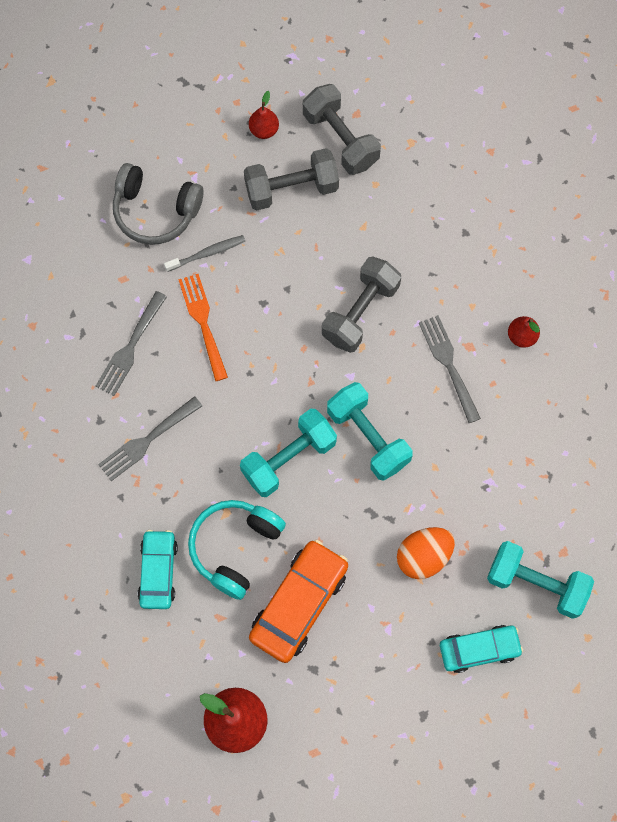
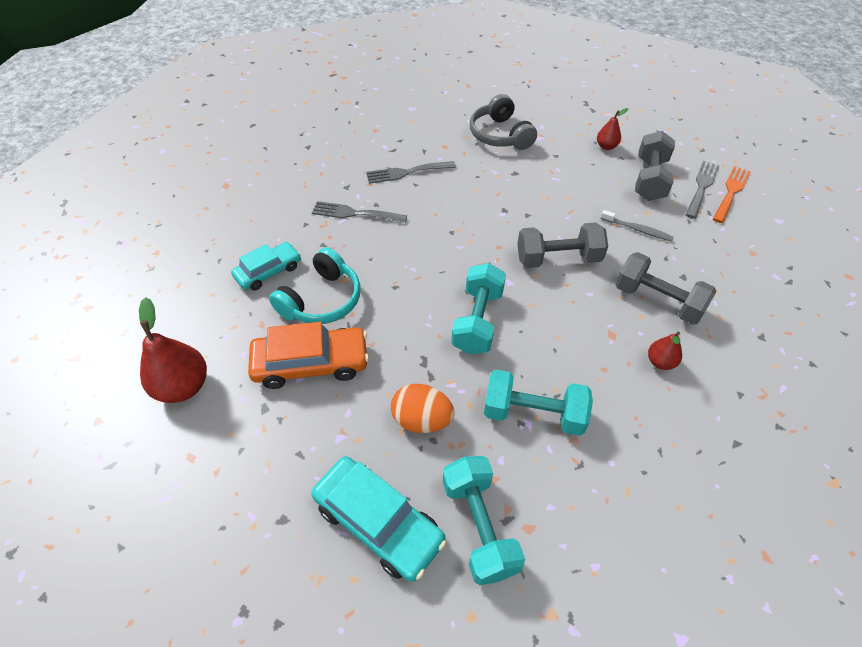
camera: 50 degrees right, 20 degrees down
grey toothbrush [164,235,245,272] -> grey toothbrush moved to [601,210,674,242]
orange fork [178,274,228,381] -> orange fork moved to [713,166,751,223]
turquoise headphones [188,500,286,600] -> turquoise headphones turned 135 degrees clockwise [269,247,361,324]
turquoise dumbbell [240,409,337,497] -> turquoise dumbbell moved to [484,370,593,436]
grey dumbbell [244,148,339,210] -> grey dumbbell moved to [615,252,716,325]
grey fork [419,315,481,423] -> grey fork moved to [685,161,719,219]
turquoise car [440,625,523,673] -> turquoise car [311,456,447,582], size x1.53

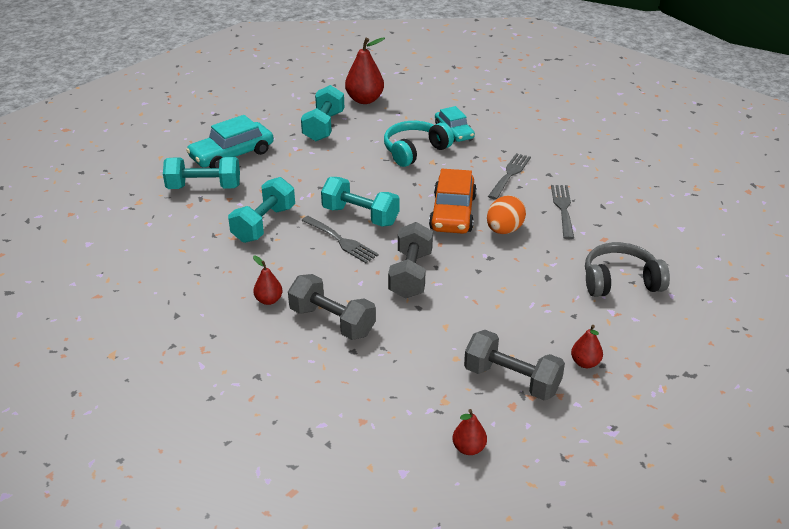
camera: 105 degrees right, 15 degrees down
orange car [248,322,369,389] -> orange car moved to [429,169,477,234]
turquoise headphones [269,247,361,324] -> turquoise headphones turned 90 degrees clockwise [384,121,454,167]
orange egg [391,384,455,433] -> orange egg moved to [487,195,526,234]
grey toothbrush [601,210,674,242] -> none
grey dumbbell [615,252,716,325] -> grey dumbbell turned 75 degrees clockwise [288,274,376,340]
grey fork [685,161,719,219] -> grey fork moved to [301,216,379,263]
orange fork [713,166,751,223] -> red pear [453,409,487,455]
none -> turquoise dumbbell [301,85,344,141]

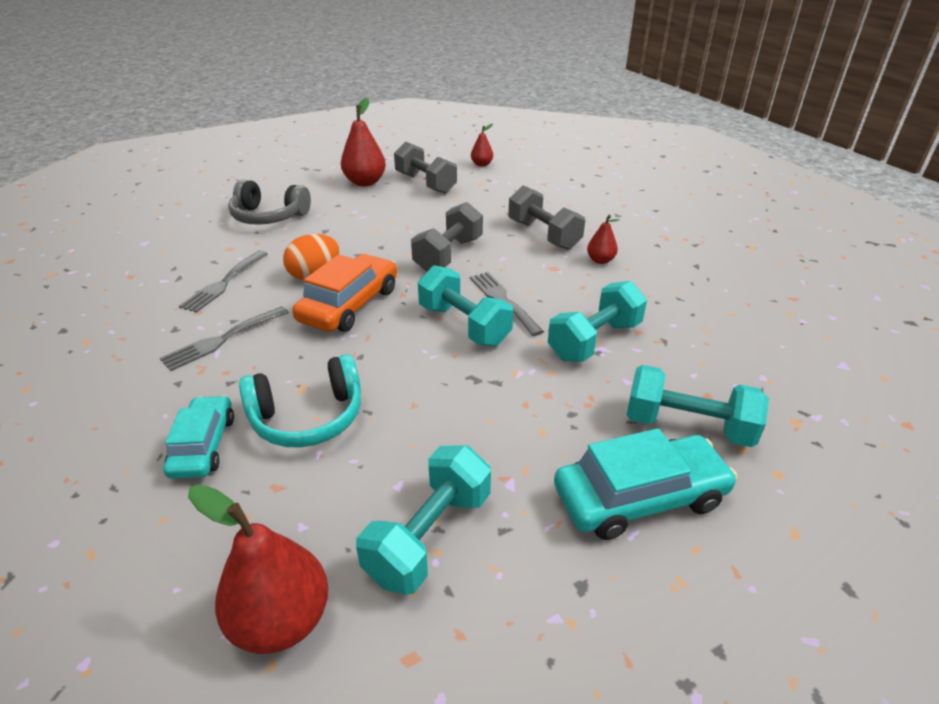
camera: 160 degrees left, 0 degrees up
red pear [571,325,603,368] -> red pear [341,98,386,186], size x1.84

